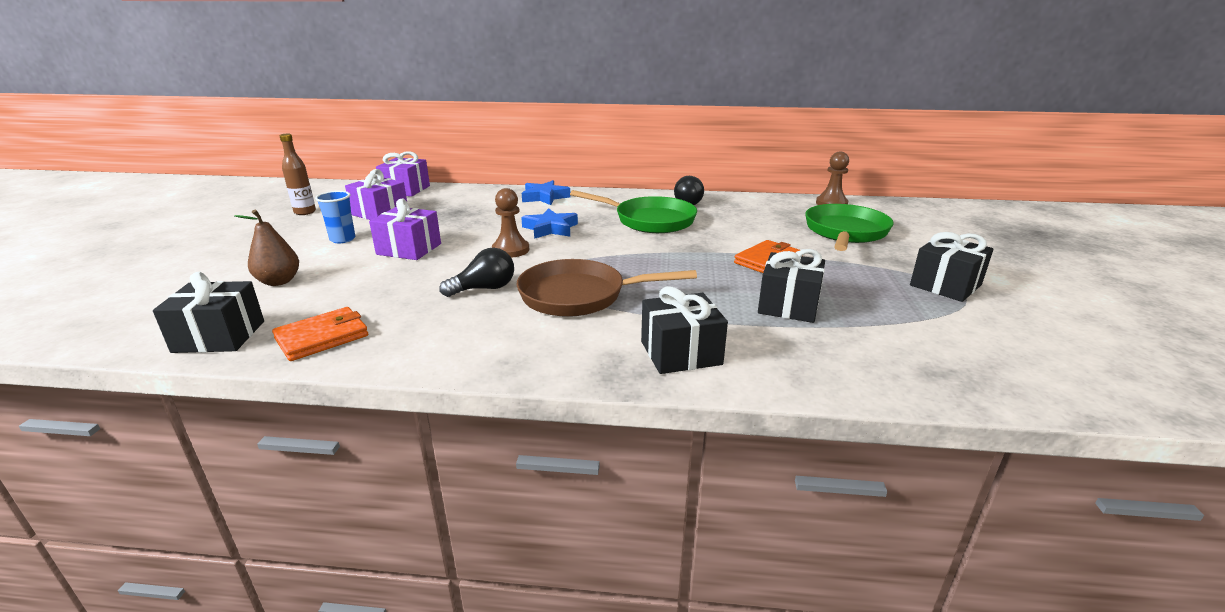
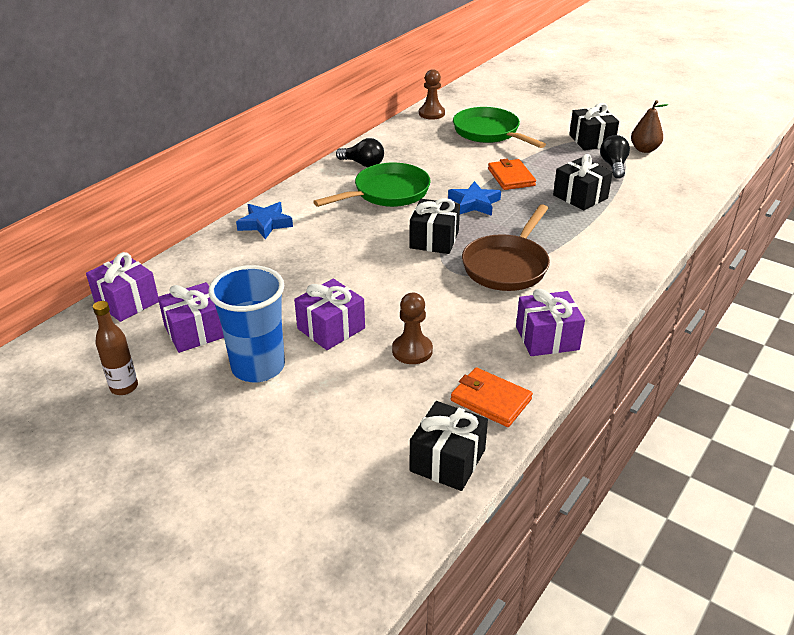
camera: 60 degrees left, 10 degrees up
brown pear [234,209,299,286] -> brown pear moved to [631,100,668,153]
orange wallet [272,307,368,361] -> orange wallet turned 45 degrees counterclockwise [451,367,533,427]
blue cup [315,191,355,243] -> blue cup [209,265,285,382], size x1.88
black light bulb [439,248,514,297] -> black light bulb moved to [600,135,630,179]
brown pawn [492,188,529,258] -> brown pawn moved to [392,293,433,364]
blue star [521,208,578,239] -> blue star moved to [448,181,501,216]
black gift [641,286,728,374] -> black gift moved to [410,198,460,254]
none -> purple gift [516,289,585,356]

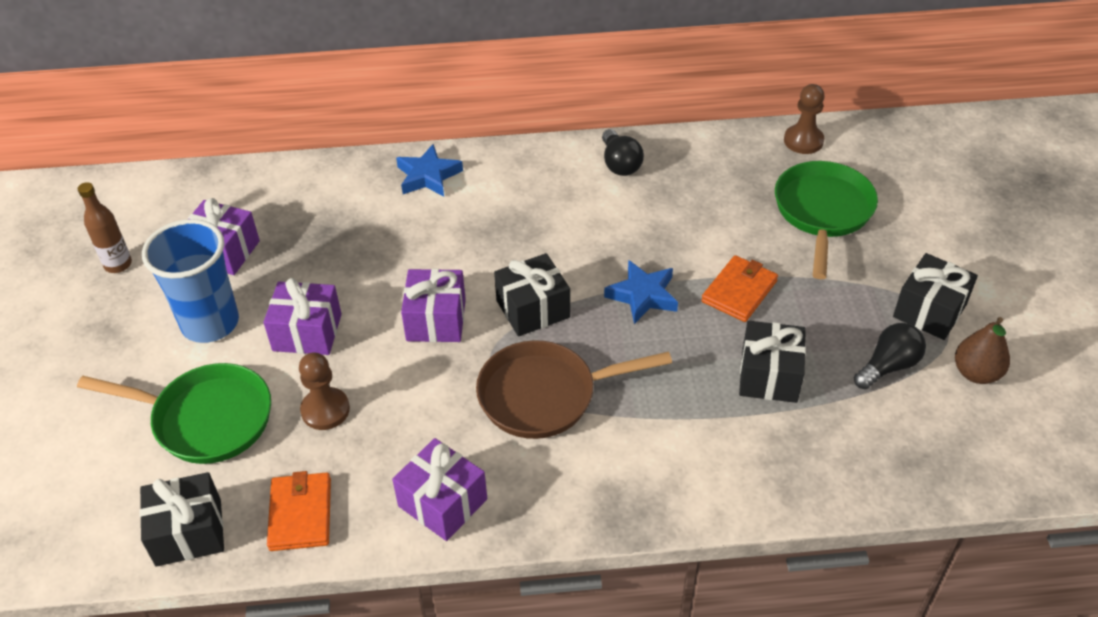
camera: 50 degrees right, 10 degrees up
purple gift [86,252,159,322] -> purple gift moved to [401,269,466,342]
green pan [313,163,431,207] -> green pan moved to [77,363,271,464]

